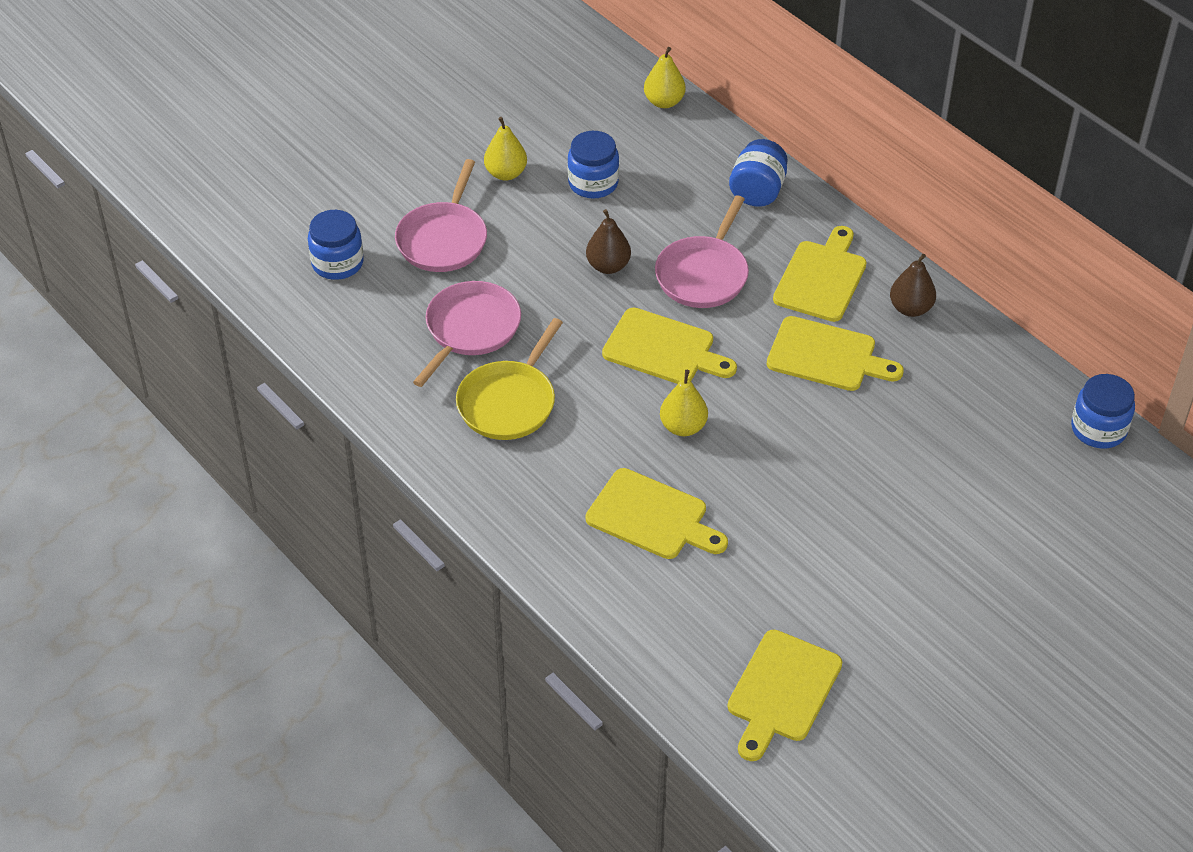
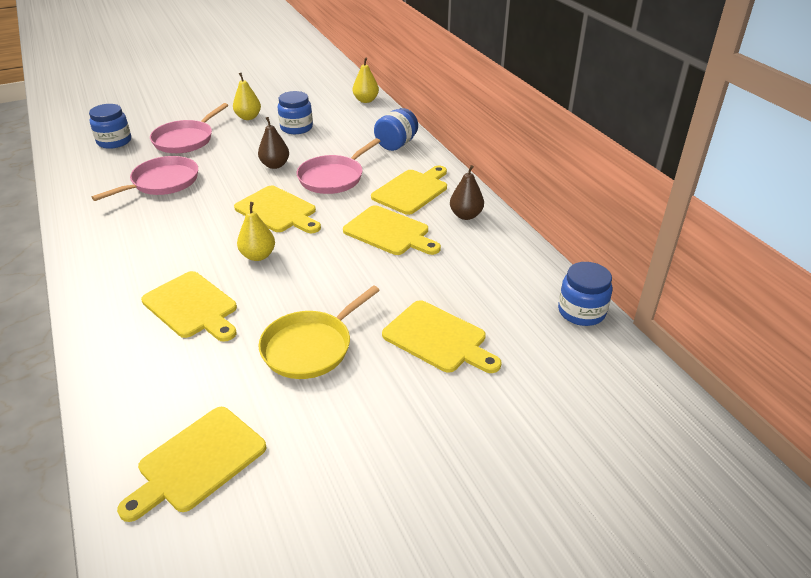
camera: 15 degrees right, 10 degrees down
yellow pan [456,318,563,440] -> yellow pan moved to [258,285,380,379]
none -> yellow cutting board [382,300,501,373]

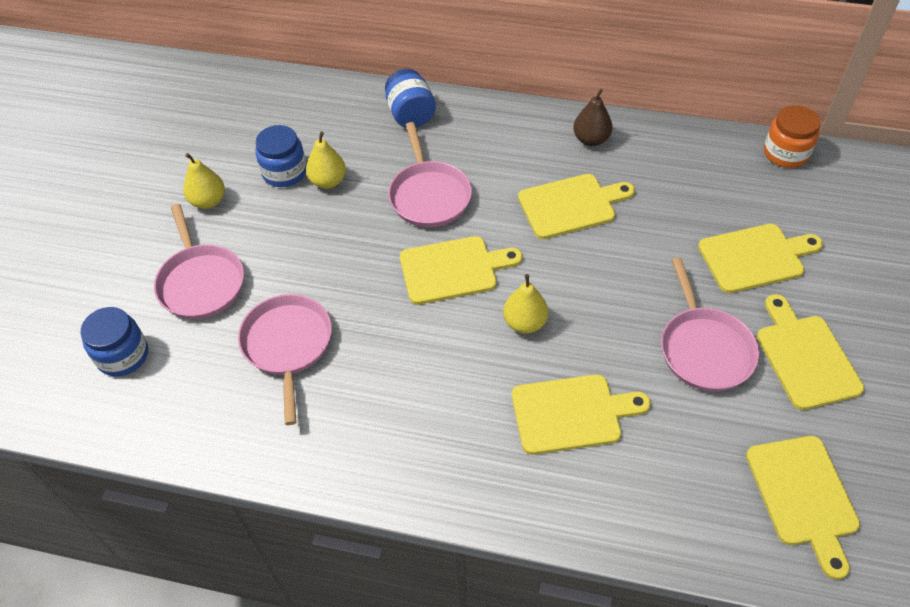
camera: 50 degrees left, 15 degrees up
brown pear [258,117,289,169] -> none
yellow pan [258,285,380,379] -> pink pan [661,258,759,391]
yellow pear [353,58,379,103] -> yellow pear moved to [306,131,346,189]
yellow cutting board [371,166,447,215] -> yellow cutting board moved to [757,294,864,410]
blue jar [558,262,612,326] -> orange jar [764,105,821,168]

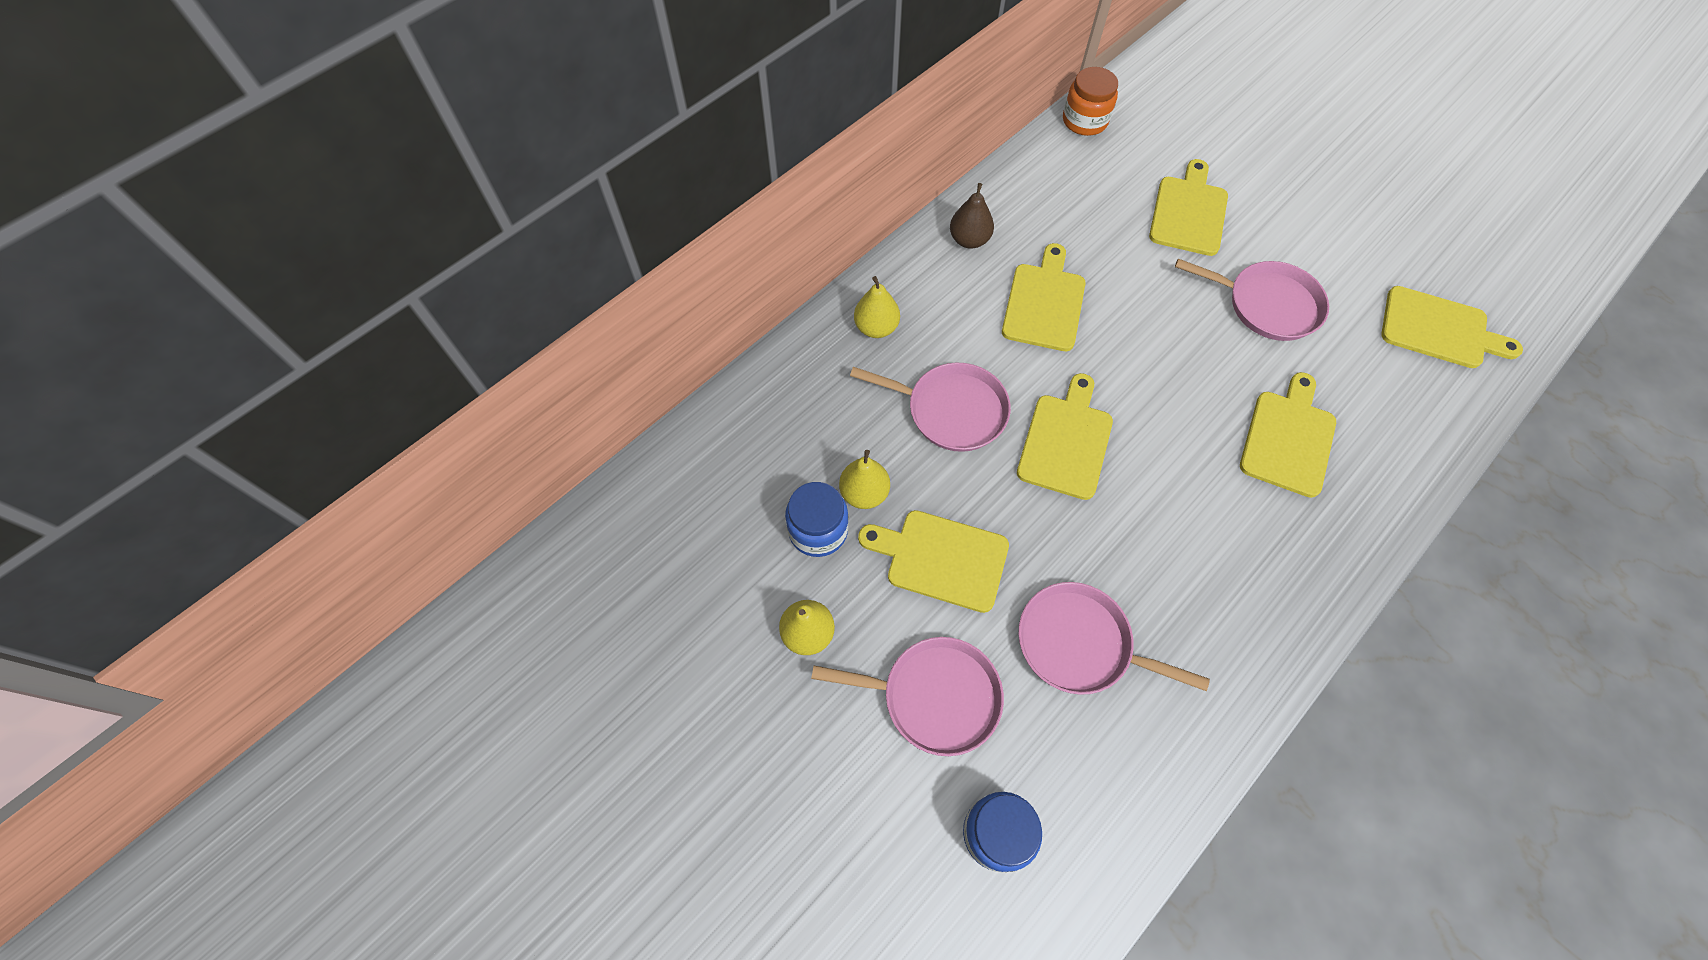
camera: 60 degrees left, 10 degrees up
blue jar [385,69,436,127] -> none
yellow pear [503,274,548,333] -> yellow pear moved to [854,276,900,338]
yellow cutting board [757,294,864,410] -> yellow cutting board moved to [858,510,1009,613]

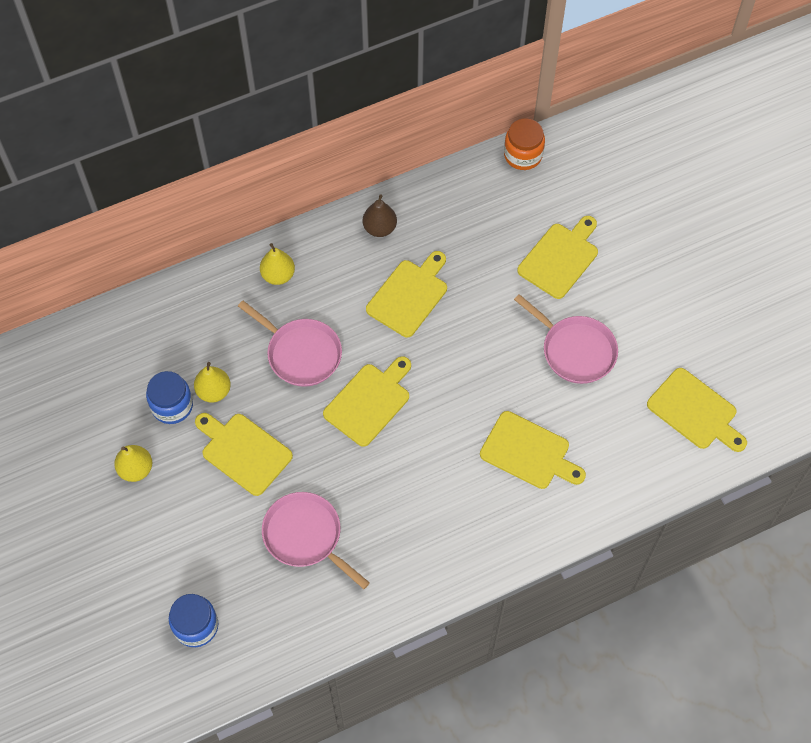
camera: 20 degrees right, 0 degrees up
pink pan [811,637,1004,756] -> none
yellow cutting board [1240,372,1336,498] -> yellow cutting board turned 75 degrees clockwise [480,411,586,489]

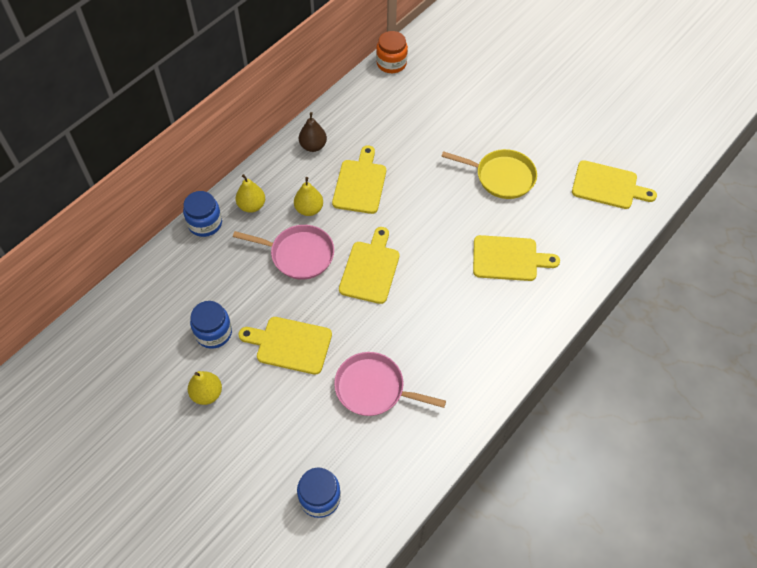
camera: 25 degrees left, 5 degrees down
yellow pear [194,362,231,402] -> yellow pear moved to [294,177,323,216]
pink pan [514,294,618,384] -> yellow pan [441,149,537,199]
yellow cutting board [517,216,598,299] -> none
none -> blue jar [183,191,222,237]

